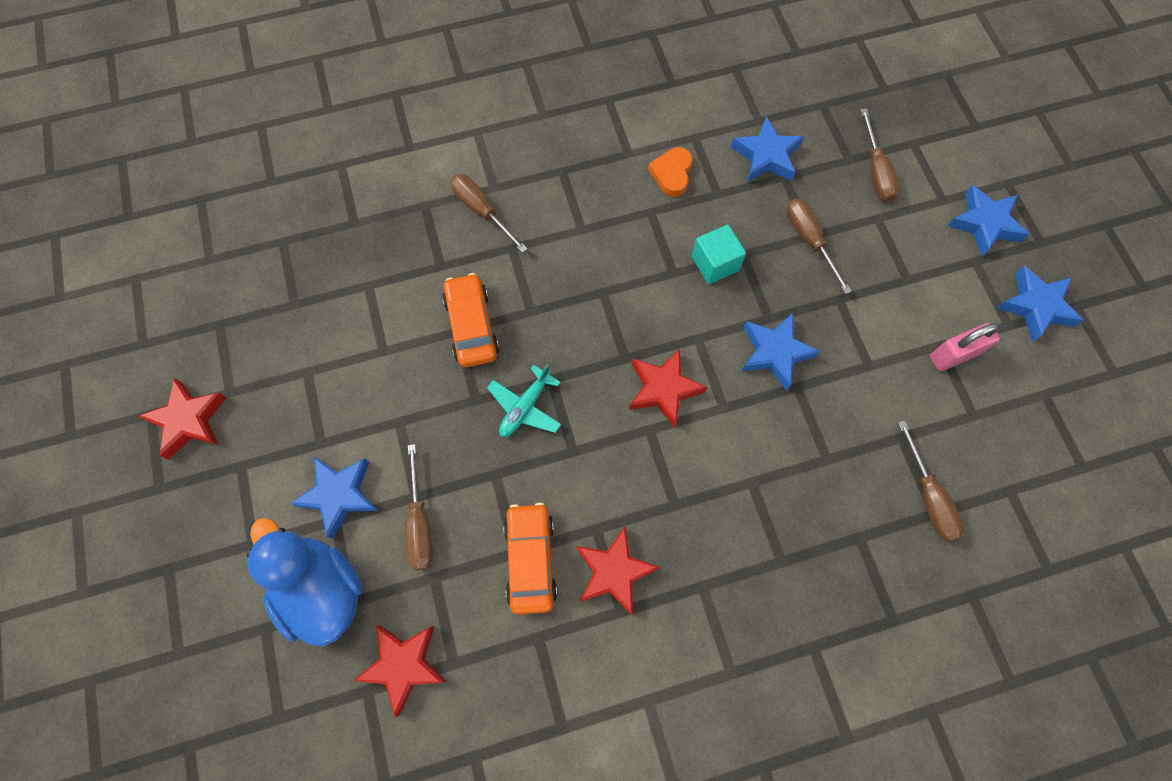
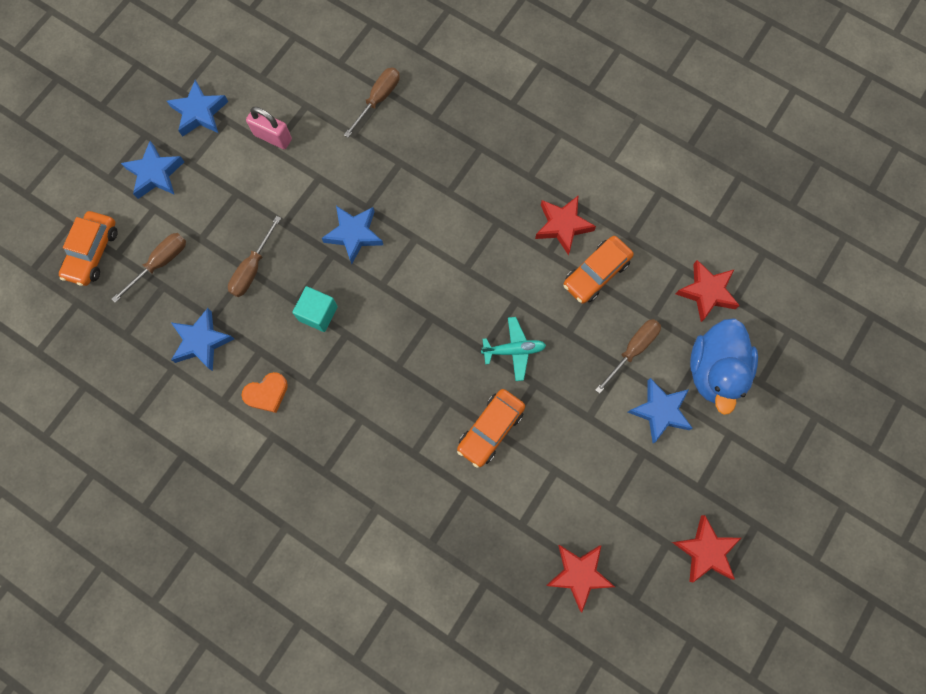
camera: 130 degrees left, 5 degrees up
brown screwdriver [451,174,528,253] -> none
red star [629,349,707,428] -> red star moved to [546,545,615,612]
none -> orange car [59,211,118,286]

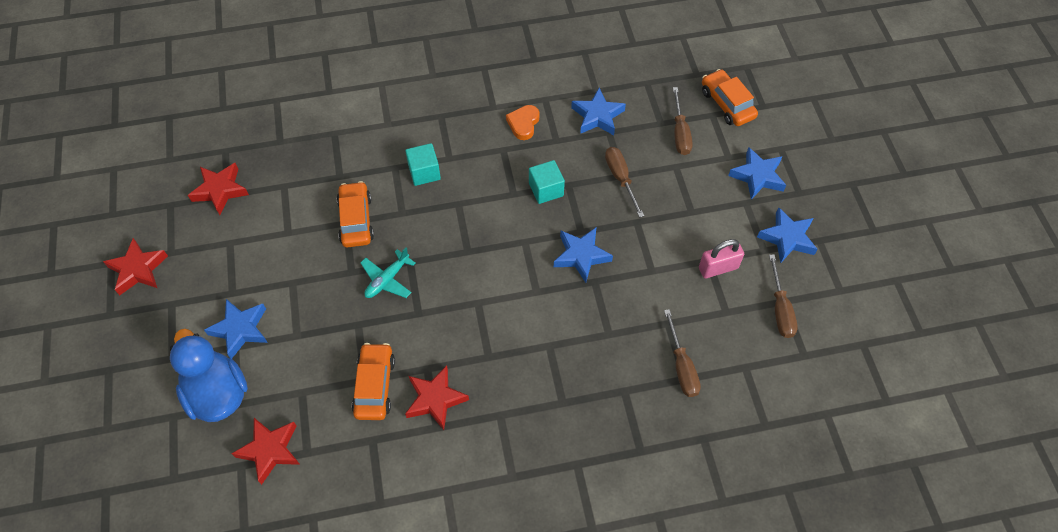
camera: 135 degrees right, 15 degrees down
brown screwdriver [595,319,661,394] -> brown screwdriver moved to [769,254,798,338]
none -> turquoise cube [405,143,441,186]

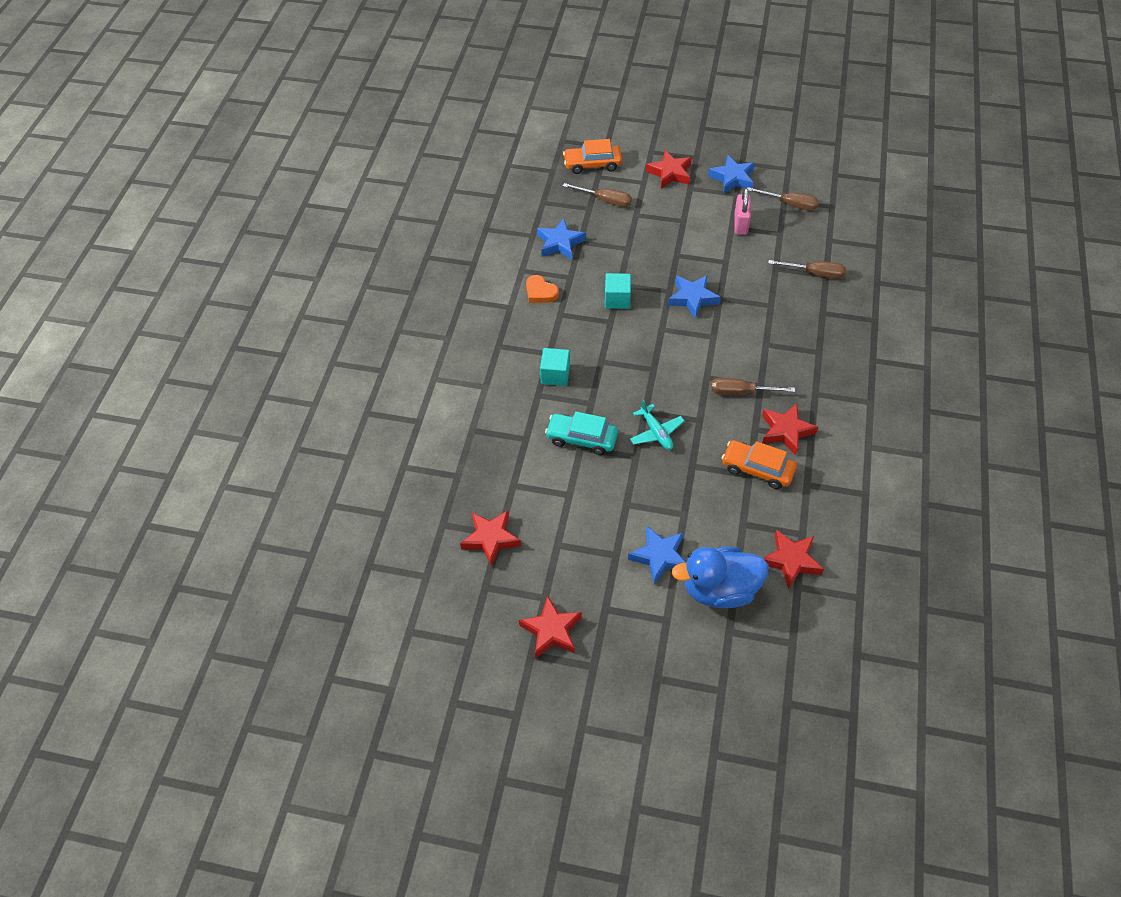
camera: 65 degrees left, 5 degrees down
orange car [337,181,374,248] -> turquoise car [545,412,618,455]
brown screwdriver [605,147,644,217] -> brown screwdriver moved to [711,378,795,395]
blue star [728,147,786,200] -> red star [646,150,692,189]

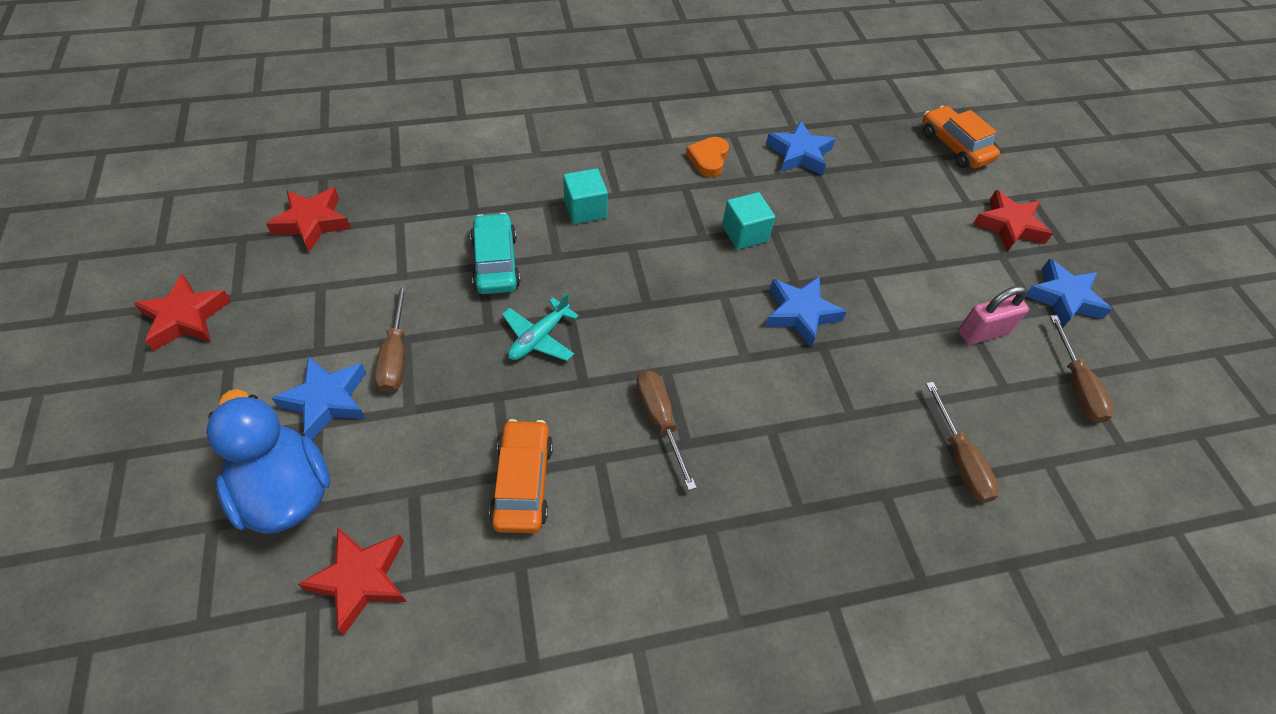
camera: 60 degrees right, 0 degrees up
brown screwdriver [563,183,632,207] -> brown screwdriver moved to [374,284,407,393]
red star [762,403,818,455] -> none

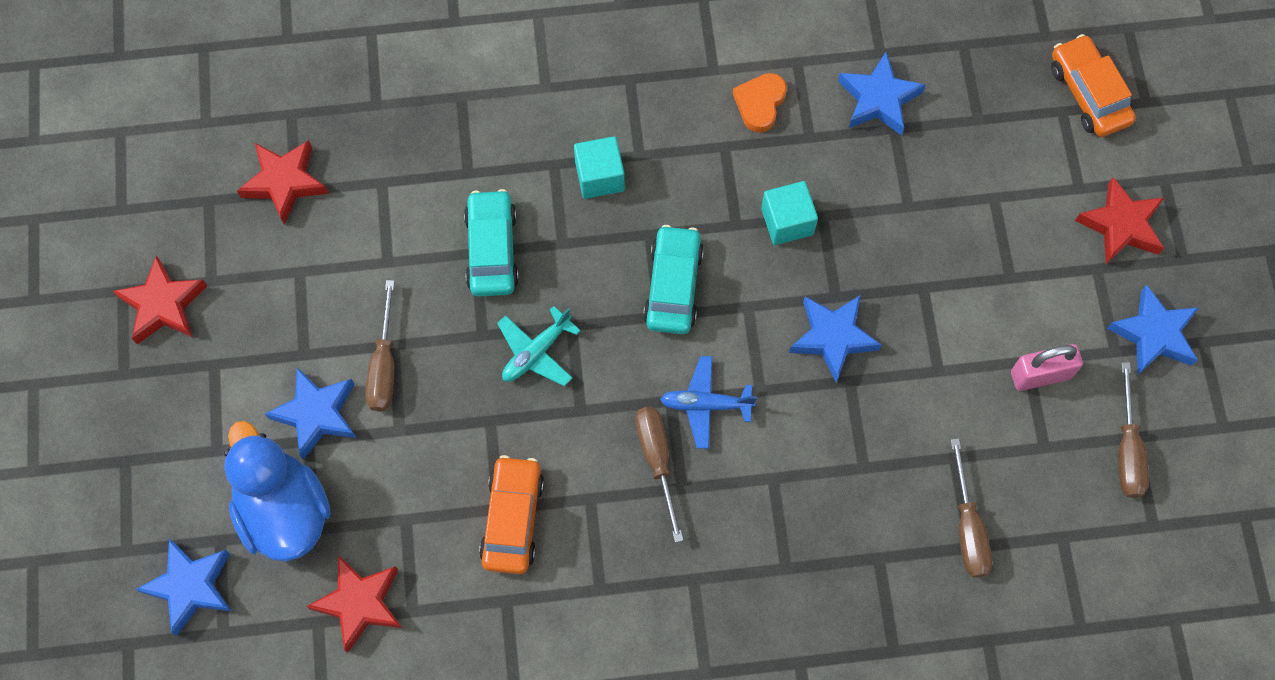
camera: 10 degrees right, 15 degrees up
none -> blue star [136,539,232,636]
none -> turquoise car [643,225,704,334]
none -> blue plane [660,356,757,449]

